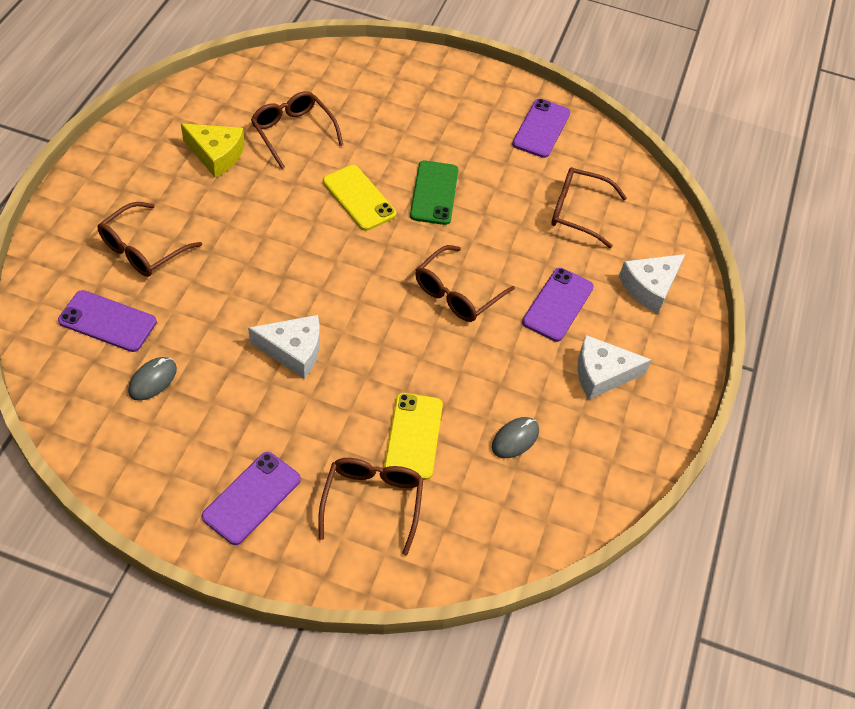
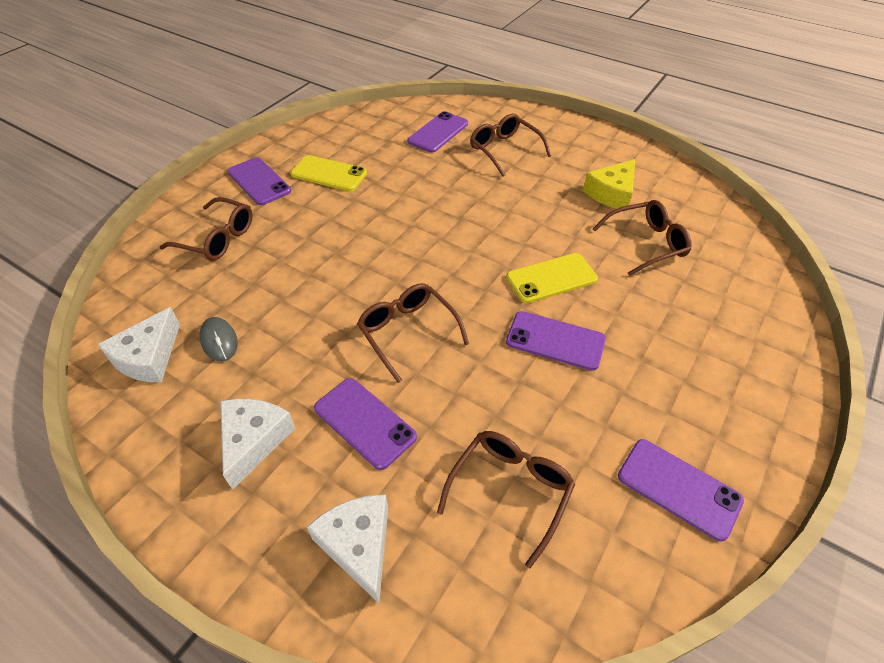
camera: 110 degrees right, 5 degrees down
grey mouse [128,357,177,401] -> none
white cheese [248,315,320,379] -> white cheese moved to [98,307,180,383]
yellow phone [384,393,443,480] -> yellow phone moved to [290,155,367,191]
green phone [410,161,459,225] -> purple phone [506,311,606,371]

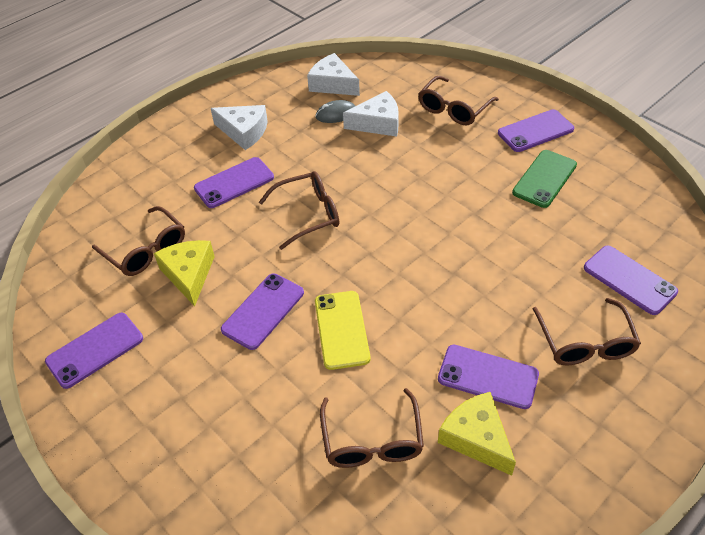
camera: 105 degrees right, 0 degrees up
yellow phone [290,155,367,191] -> green phone [512,150,577,208]
white cheese [307,495,388,603] -> white cheese moved to [343,91,399,136]
brown glasses [470,114,551,177] -> brown glasses turned 105 degrees clockwise [533,298,641,366]
none -> yellow cheese [154,240,215,306]
none -> purple phone [438,345,539,409]

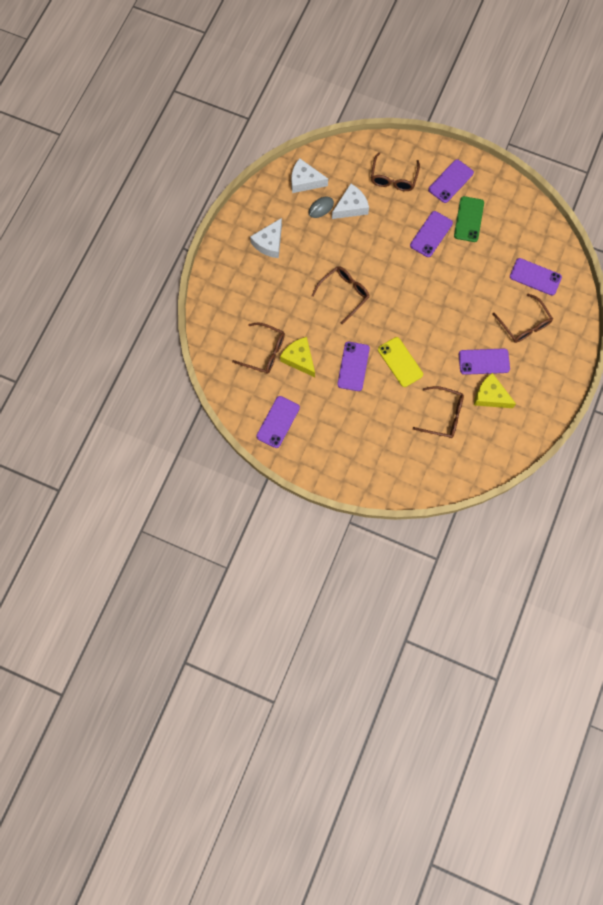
camera: 25 degrees left, 25 degrees up
purple phone [194,157,274,208] -> purple phone moved to [410,211,453,257]
white cheese [211,105,268,150] -> white cheese turned 120 degrees clockwise [250,218,282,258]
brown glasses [320,388,424,468] -> brown glasses turned 45 degrees counterclockwise [413,386,464,438]

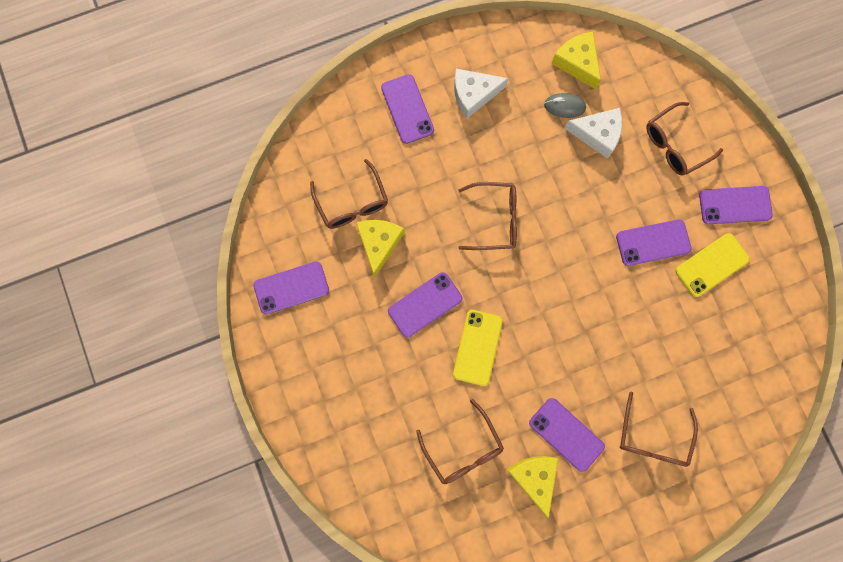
camera: 45 degrees right, 5 degrees up
white cheese [291,158,328,193] -> yellow cheese [551,32,601,89]
green phone [454,196,484,242] -> yellow phone [675,233,750,297]
purple phone [510,258,562,295] -> purple phone moved to [381,74,434,144]

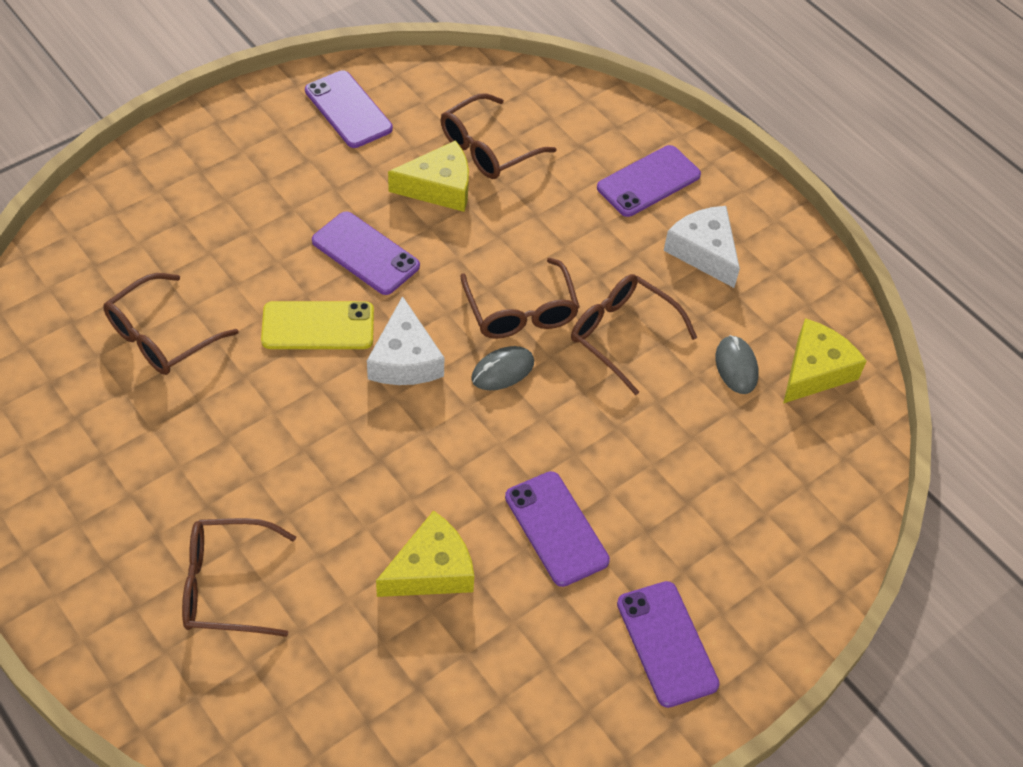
camera: 70 degrees right, 25 degrees down
yellow cheese [507,456,558,519] -> yellow cheese moved to [376,510,474,597]
purple phone [529,398,605,472] -> none
white cheese [564,108,622,159] -> white cheese moved to [367,296,444,385]
brown glasses [647,102,723,176] -> brown glasses moved to [571,274,697,395]
yellow phone [675,233,750,297] -> none
none -> grey mouse [471,346,534,390]

